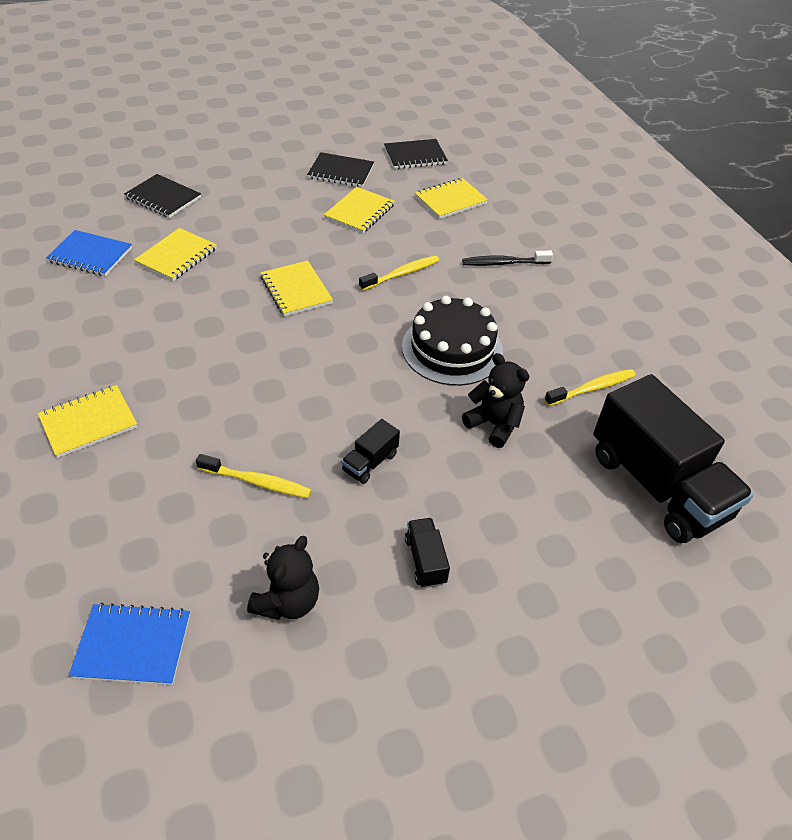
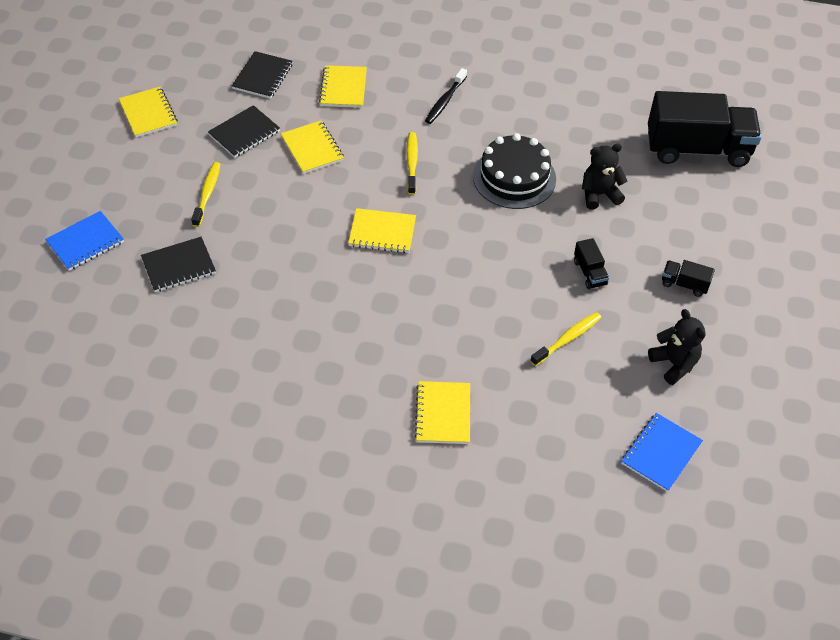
camera: 55 degrees left, 5 degrees up
blue notebook [46,230,132,276] -> blue notebook moved to [45,211,124,271]
yellow notebook [134,228,217,281] -> yellow notebook moved to [119,87,178,137]
yellow toothbrush [544,369,636,406] -> yellow toothbrush moved to [191,162,220,227]

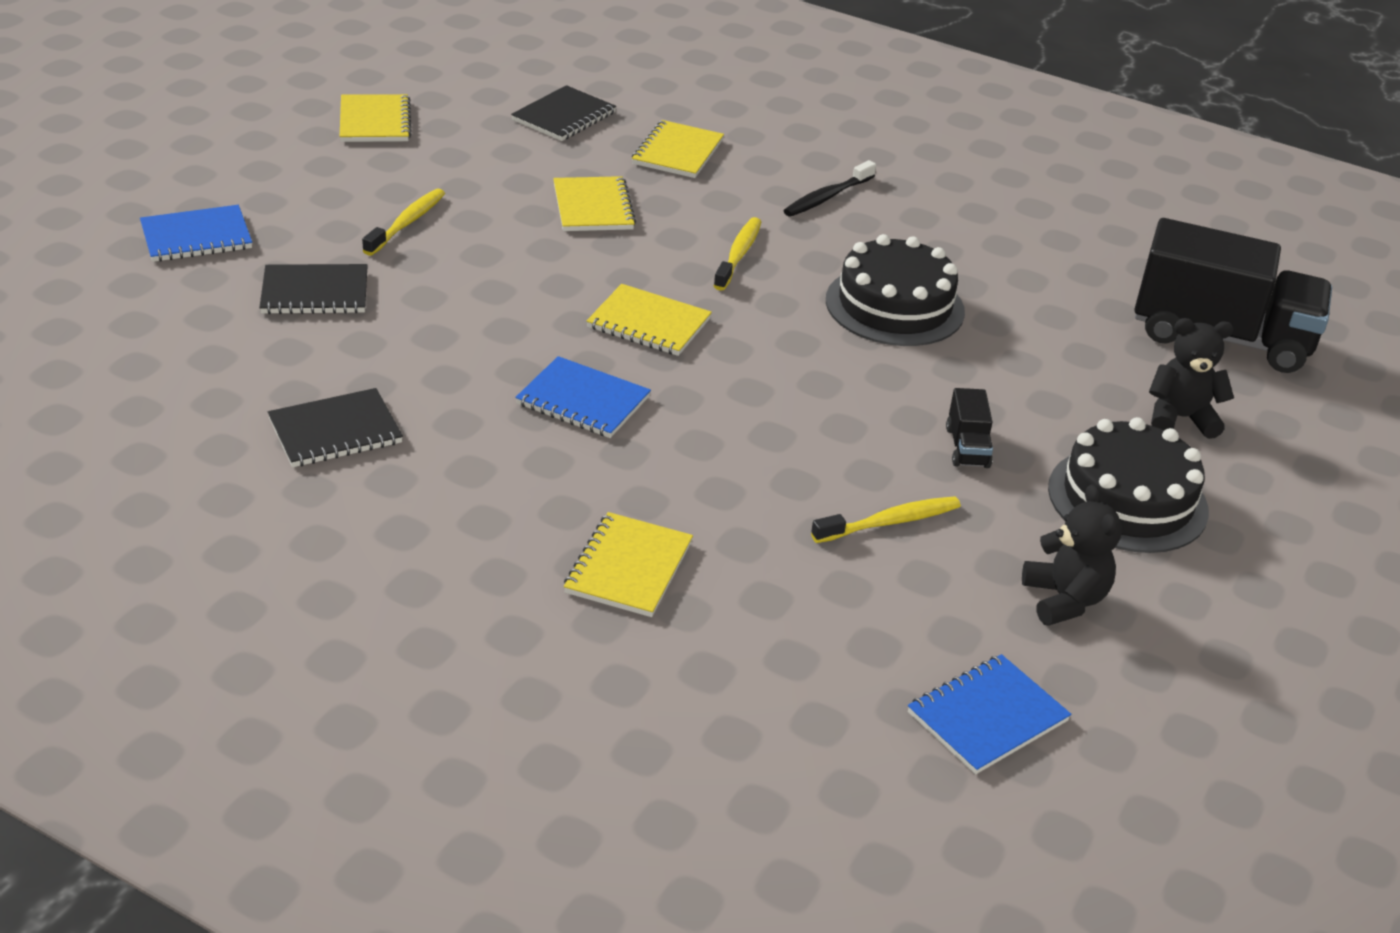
camera: 15 degrees right, 15 degrees down
black notebook [208,105,280,158] -> black notebook moved to [268,388,403,467]
black teddy bear [582,144,627,210] -> black teddy bear moved to [1149,318,1234,439]
black truck [662,260,715,297] -> black cake [1048,417,1209,553]
none -> blue notebook [515,356,651,438]

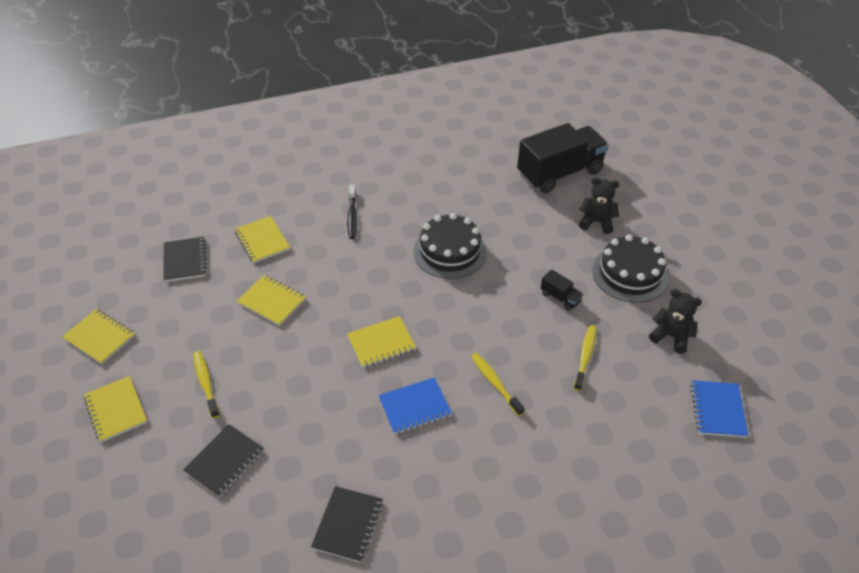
camera: 45 degrees left, 10 degrees up
blue notebook [140,205,252,262] -> none
yellow notebook [564,512,693,617] -> yellow notebook moved to [84,376,147,442]
yellow toothbrush [714,217,761,291] -> yellow toothbrush moved to [471,353,525,416]
black teddy bear [1149,318,1234,439] -> black teddy bear turned 60 degrees clockwise [579,177,619,234]

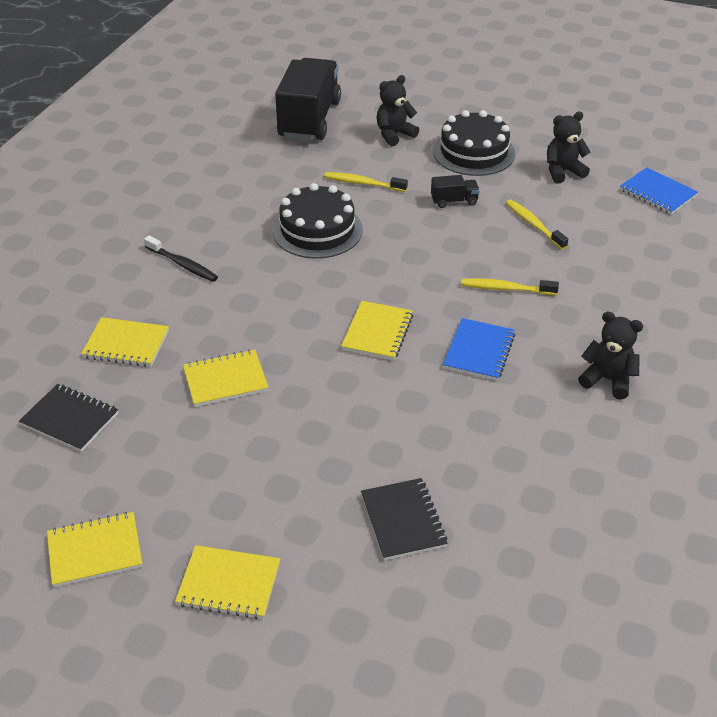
camera: 50 degrees left, 5 degrees down
yellow toothbrush [193,351,220,418] -> yellow toothbrush moved to [324,172,408,192]
black notebook [311,486,383,563] -> none
none -> black teddy bear [578,311,643,400]

